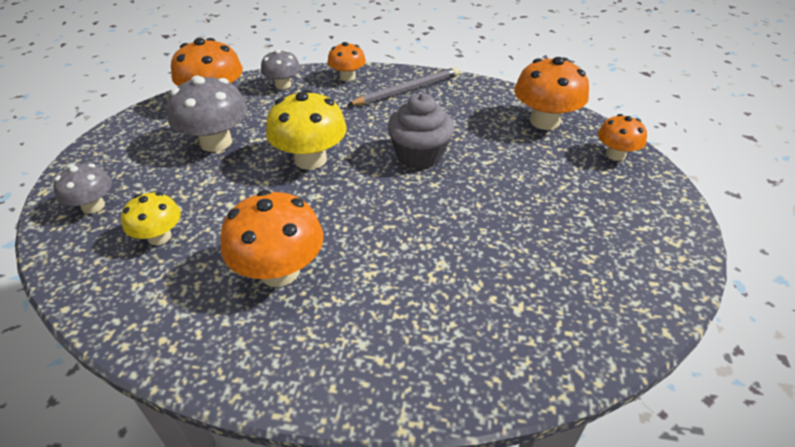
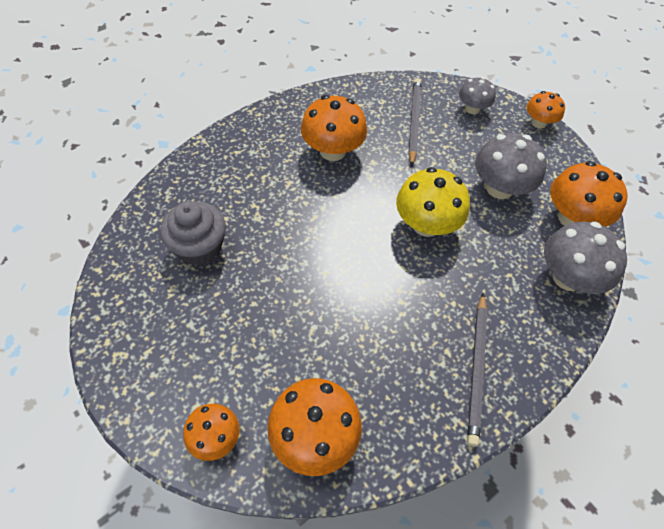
camera: 130 degrees right, 15 degrees up
yellow mushroom [121,192,181,245] -> grey pencil [409,78,421,166]
grey mushroom [261,49,300,89] -> grey mushroom [544,222,627,294], size x1.67
orange mushroom [328,42,366,81] -> orange mushroom moved to [527,91,565,129]
grey cupcake [388,93,454,169] -> grey cupcake moved to [160,201,226,266]

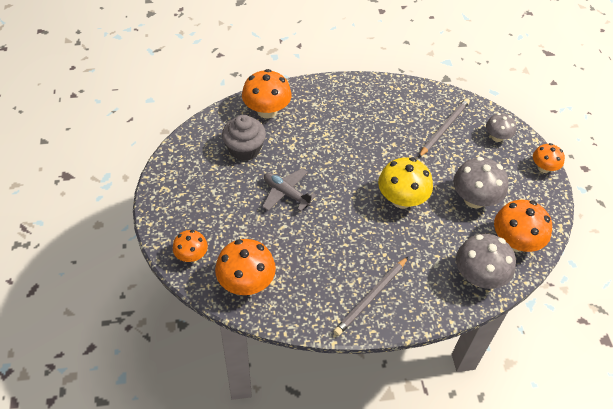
camera: 30 degrees right, 5 degrees down
orange mushroom [301,95,367,161] -> orange mushroom moved to [242,69,292,118]
none -> grey plane [262,168,317,211]

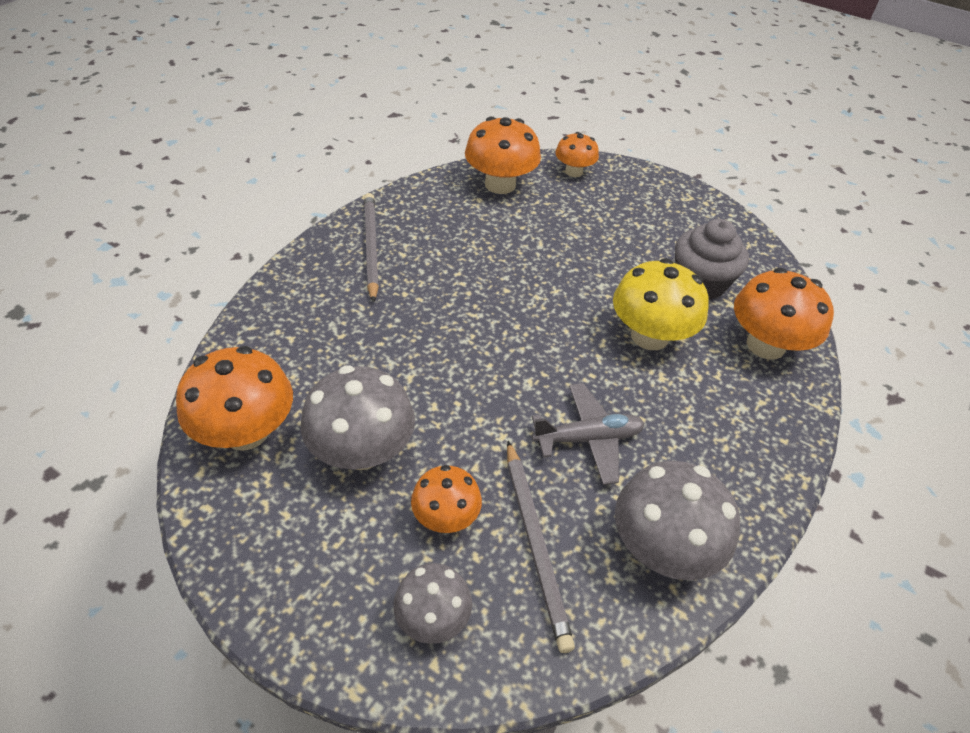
camera: 130 degrees right, 5 degrees down
grey plane [262,168,317,211] -> grey plane moved to [532,383,645,485]
yellow mushroom [378,157,433,209] -> yellow mushroom moved to [613,258,709,350]
grey mushroom [456,234,516,289] -> grey mushroom moved to [615,461,740,580]
orange mushroom [533,143,565,173] -> orange mushroom moved to [411,465,482,533]

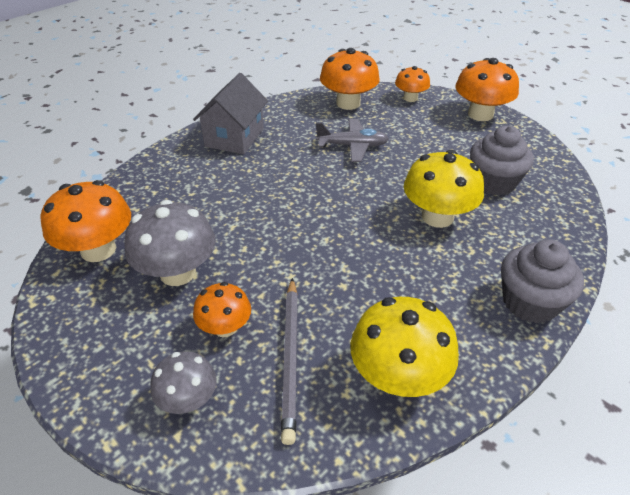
camera: 15 degrees right, 5 degrees down
grey pencil [364,193,379,303] -> grey house [193,73,268,154]
grey plane [532,383,645,485] -> grey plane moved to [316,119,389,162]
grey mushroom [615,461,740,580] -> yellow mushroom [350,297,459,397]
orange mushroom [734,268,834,360] -> orange mushroom moved to [455,58,519,121]
none -> grey cupcake [501,239,584,323]

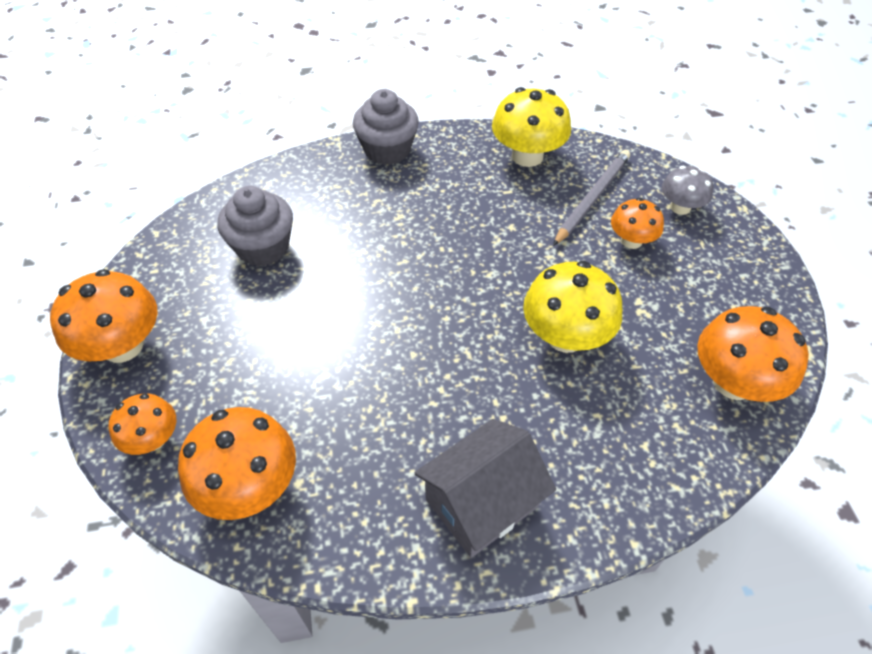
camera: 145 degrees left, 10 degrees up
grey mushroom [124,200,216,286] -> none
grey plane [316,119,389,162] -> none
yellow mushroom [404,150,484,228] -> yellow mushroom moved to [523,261,622,353]

